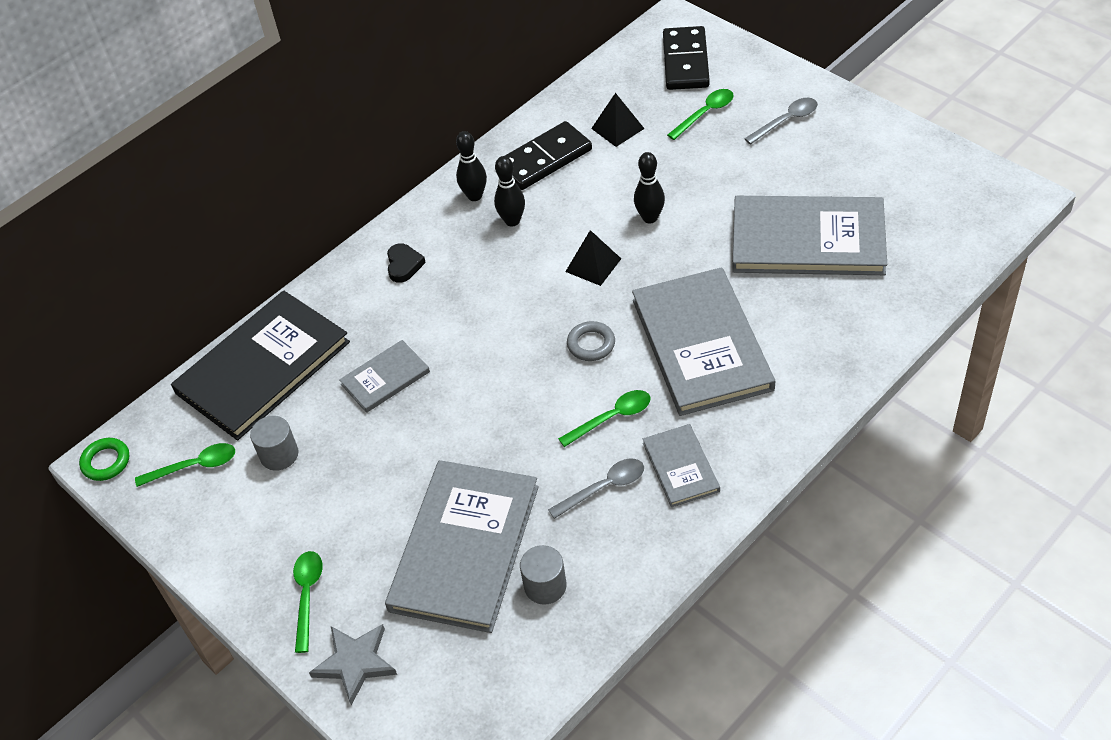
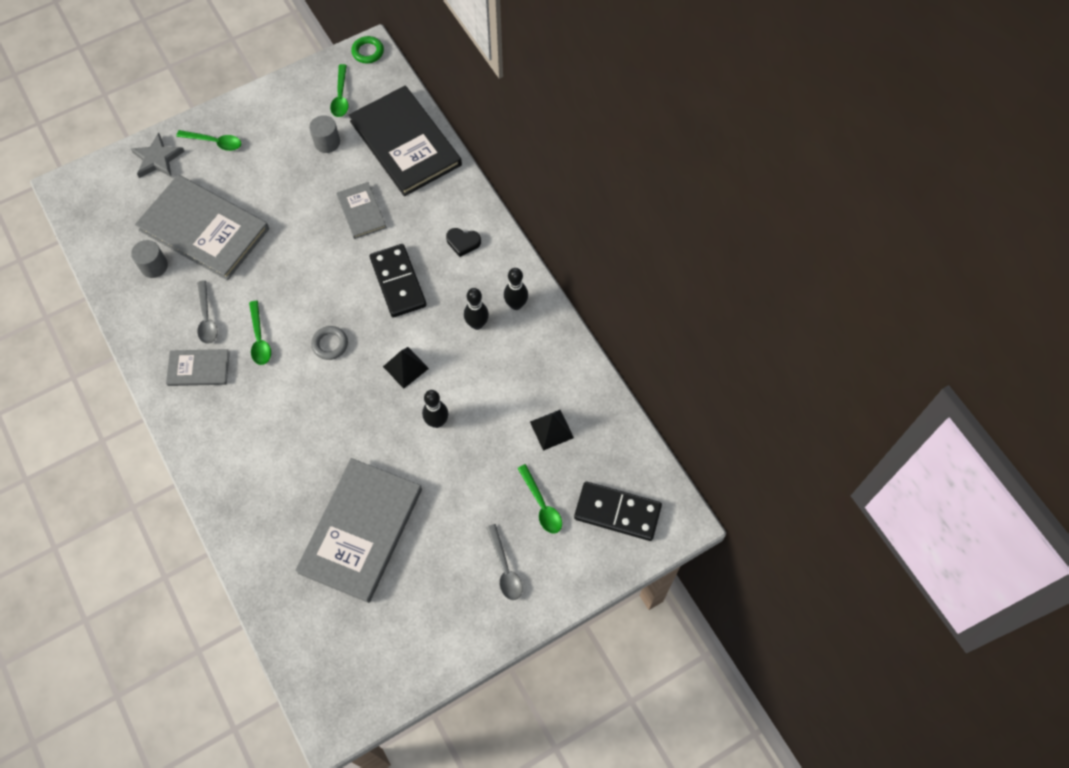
camera: 100 degrees right, 15 degrees up
black domino [505,121,592,190] -> black domino moved to [370,244,427,317]
grey book [632,267,775,416] -> none

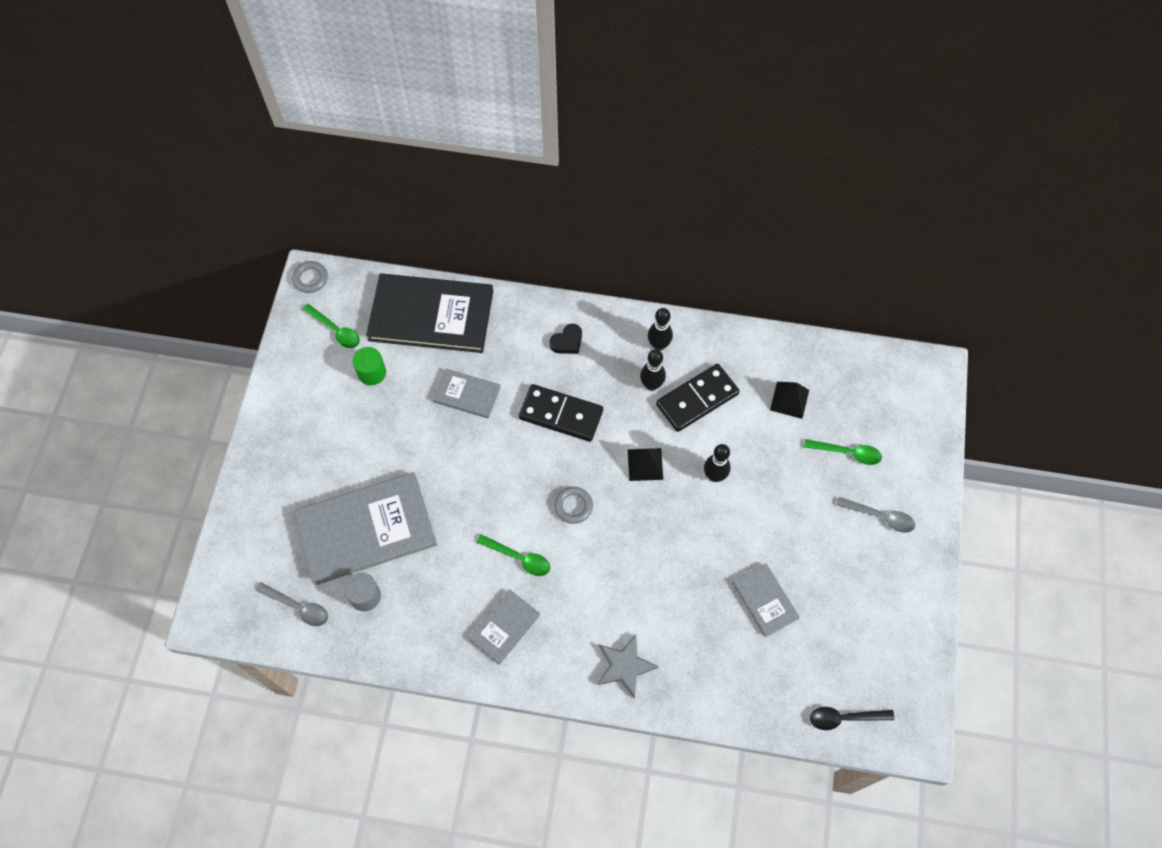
camera: 50 degrees left, 0 degrees up
grey star [131,133,185,178] -> grey star moved to [597,635,659,699]
green spoon [176,130,241,151] -> none
grey spoon [197,280,218,344] -> grey spoon moved to [256,582,328,626]
grey book [295,458,422,603] -> grey book [732,563,800,637], size x0.50
grey cylinder [309,115,340,153] -> green cylinder [352,347,386,385]
green ring [351,36,384,63] -> grey ring [292,261,328,293]
black domino [574,482,662,541] -> black domino moved to [656,364,740,432]
none -> black spoon [810,707,894,730]

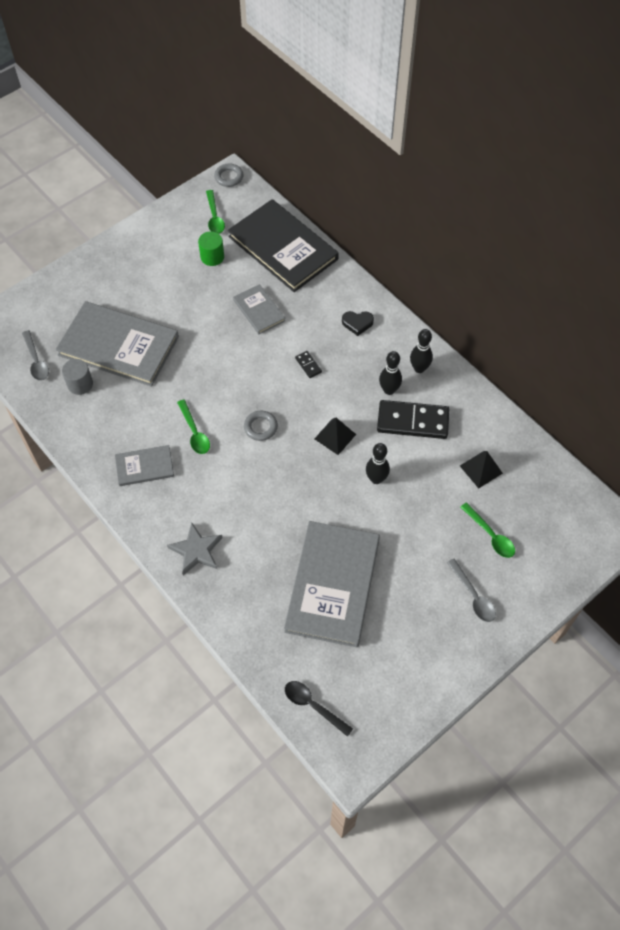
camera: 40 degrees right, 5 degrees down
black domino [519,384,603,442] -> black domino [295,351,322,378], size x0.43
grey book [732,563,800,637] -> grey book [284,521,380,647], size x2.02

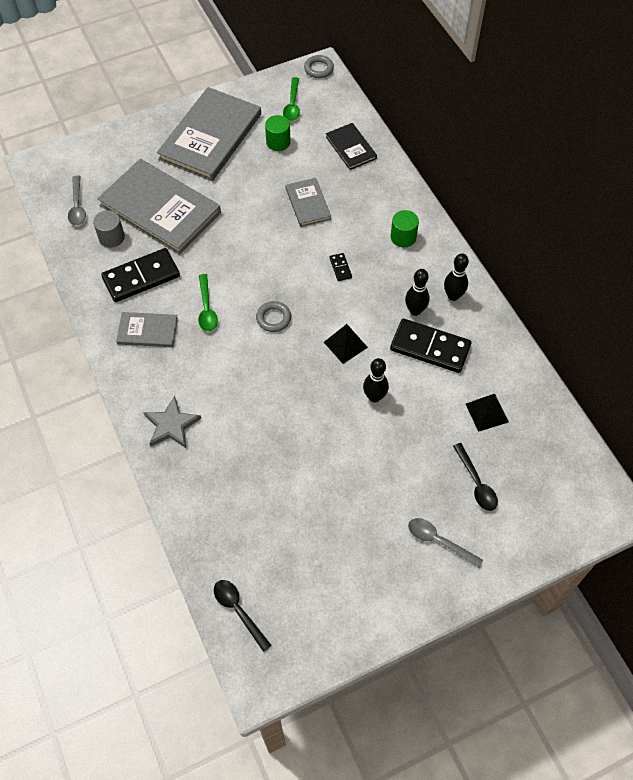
camera: 15 degrees right, 0 degrees up
black book [228,199,339,292] -> black book [326,123,377,170], size x0.50
grey book [284,521,380,647] -> grey book moved to [157,87,261,181]
black heart [342,311,374,336] -> green cylinder [391,210,419,247]
grey spoon [447,559,496,622] -> grey spoon turned 135 degrees clockwise [408,518,483,568]
green spoon [461,502,515,558] -> black spoon [453,443,498,511]
none -> black domino [101,248,180,302]

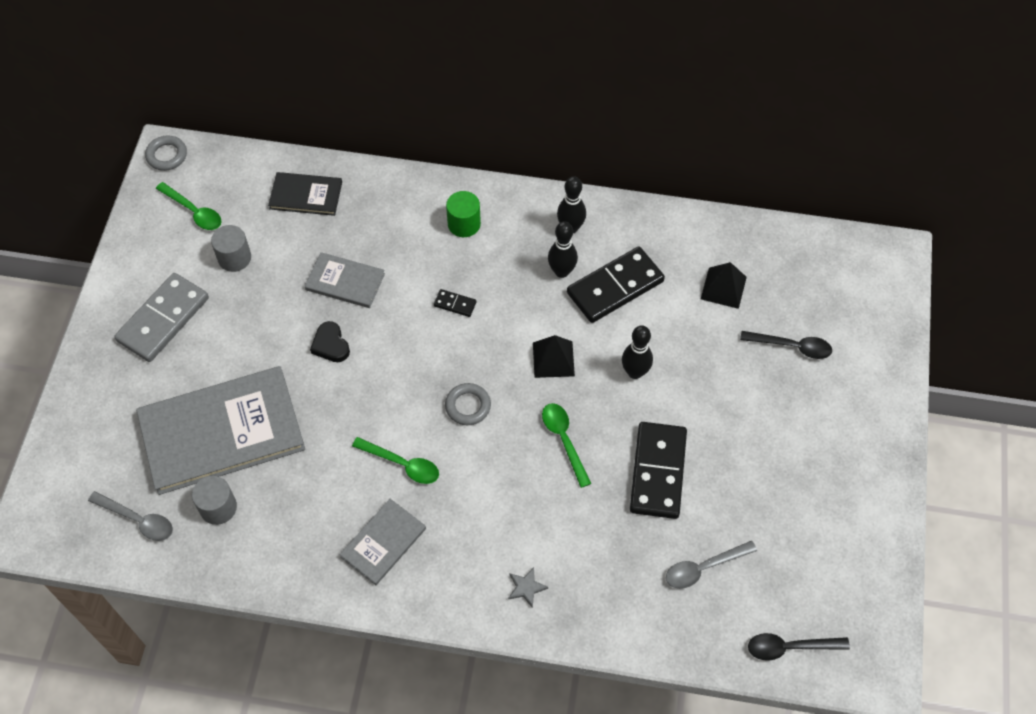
camera: 55 degrees left, 0 degrees up
black domino [101,248,180,302] -> black domino moved to [630,422,687,519]
grey star [143,396,201,448] -> grey star [508,567,548,608], size x0.55
grey book [157,87,261,181] -> grey domino [114,273,209,362]
green cylinder [265,115,291,151] -> grey cylinder [211,225,251,272]
grey spoon [408,518,483,568] -> grey spoon moved to [666,541,757,589]
none -> black heart [310,321,350,362]
none -> green spoon [542,403,591,488]

